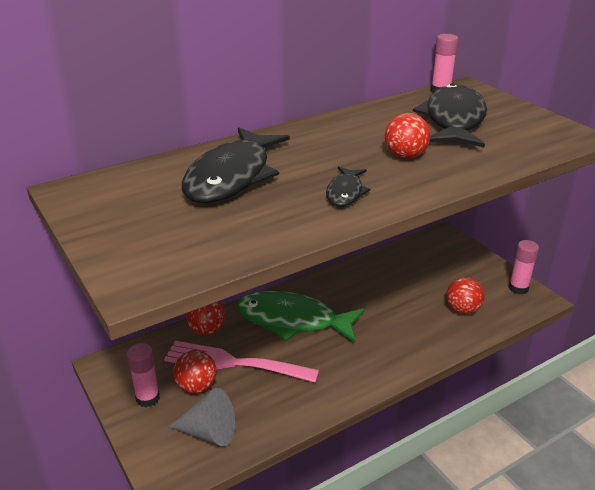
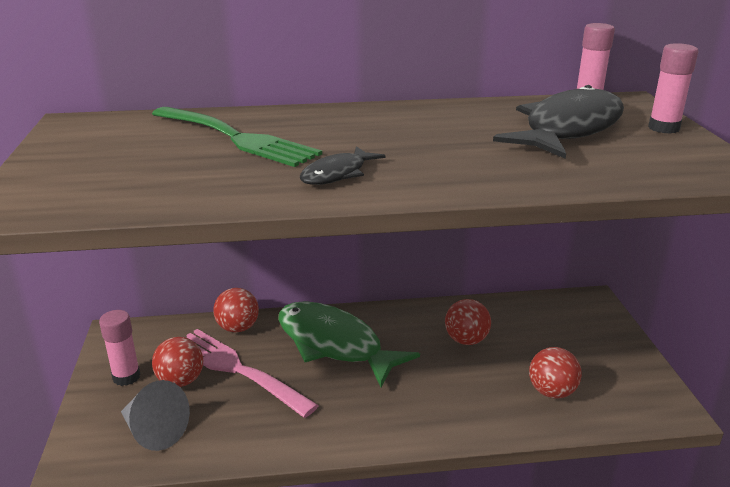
camera: 25 degrees right, 5 degrees down
black fish [182,127,290,203] -> green fork [152,107,322,167]
red ball [385,113,430,159] -> red ball moved to [445,299,491,345]
pink glue stick [509,240,539,294] -> pink glue stick moved to [648,43,698,134]

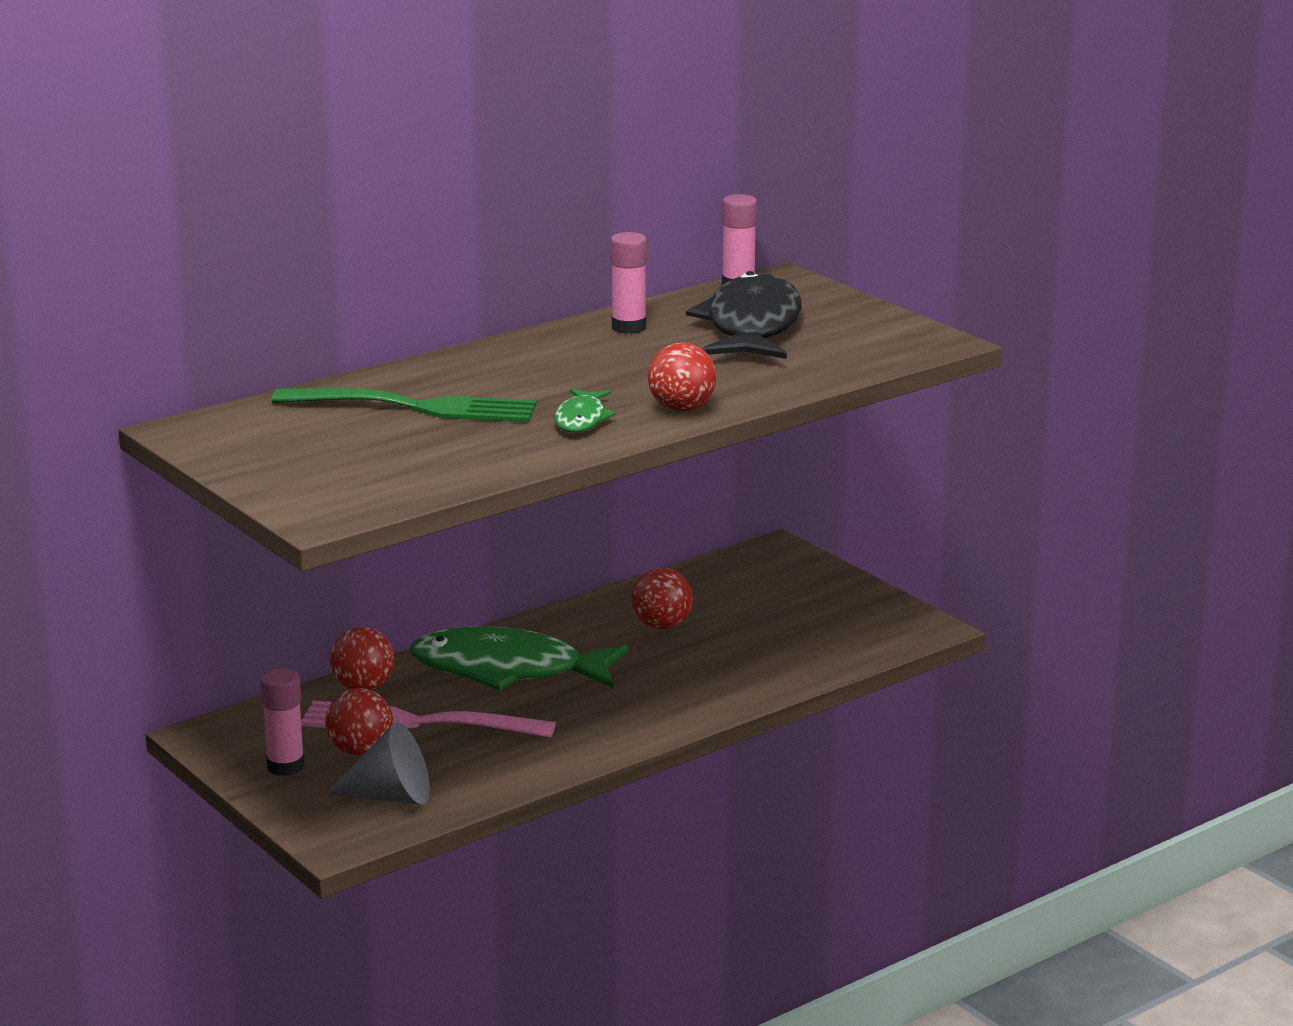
camera: 30 degrees left, 5 degrees down
black fish [300,146,385,185] -> green fish [554,388,616,433]
red ball [529,347,582,399] -> red ball moved to [648,343,717,411]
pink glue stick [648,43,698,134] -> pink glue stick moved to [610,232,647,334]

